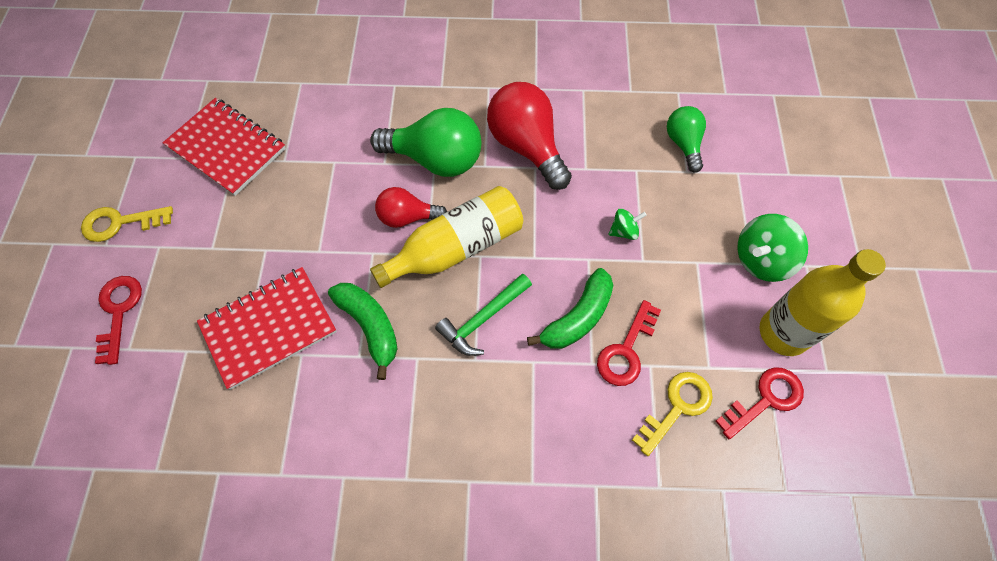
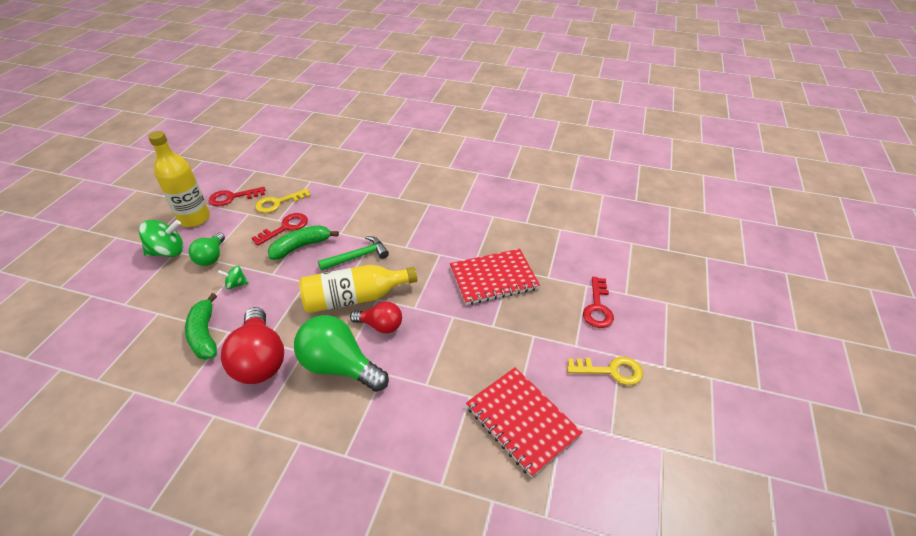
camera: 165 degrees left, 20 degrees down
green banana [328,283,398,380] -> green banana moved to [185,293,217,360]
green light bulb [667,106,706,173] -> green light bulb moved to [189,232,225,266]

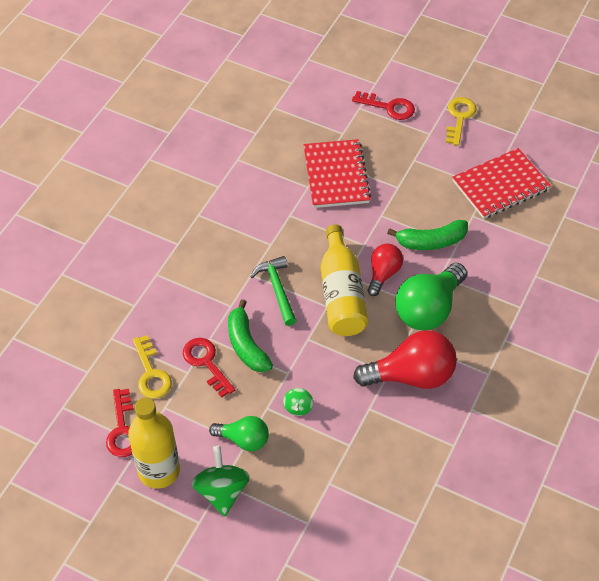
camera: 80 degrees left, 10 degrees up
green banana [185,293,217,360] -> green banana moved to [387,220,468,250]

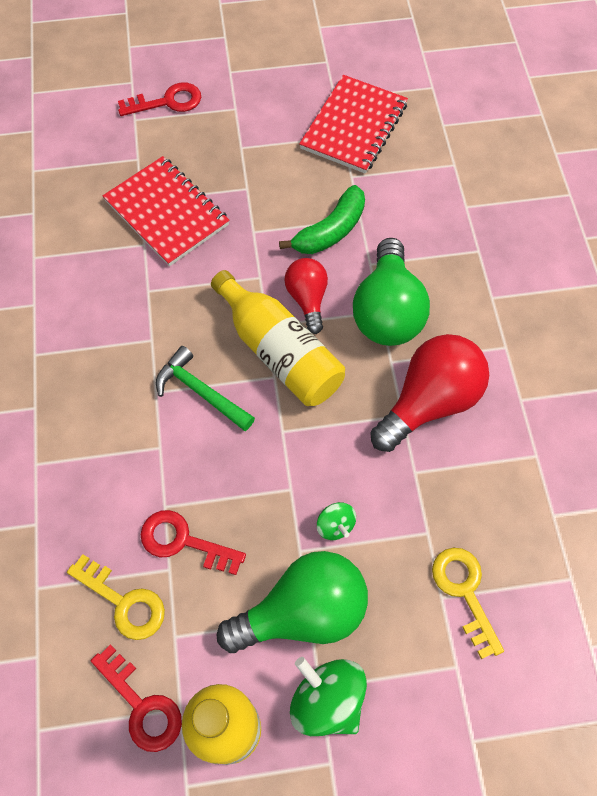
camera: 35 degrees left, 10 degrees up
green light bulb [209,416,269,451] -> green light bulb [217,551,368,653], size x1.71
green banana [228,299,273,372] -> none
yellow key [446,97,476,146] -> yellow key moved to [432,548,504,659]

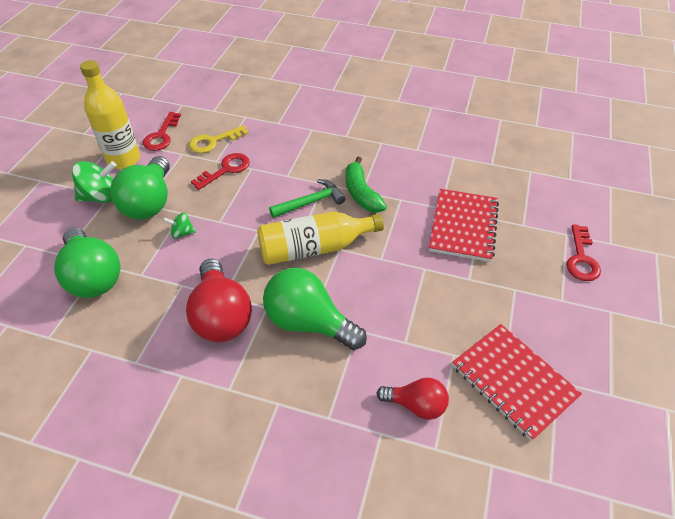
camera: 115 degrees right, 15 degrees down
red key [91,645,182,752] -> red key turned 60 degrees counterclockwise [143,112,181,151]
red notebook [103,156,230,266] -> red notebook turned 60 degrees counterclockwise [429,189,499,262]
green banana [279,185,365,254] -> green banana moved to [345,157,387,213]
red light bulb [284,258,328,334] -> red light bulb moved to [377,377,449,420]
yellow key [432,548,504,659] -> green light bulb [54,228,121,298]

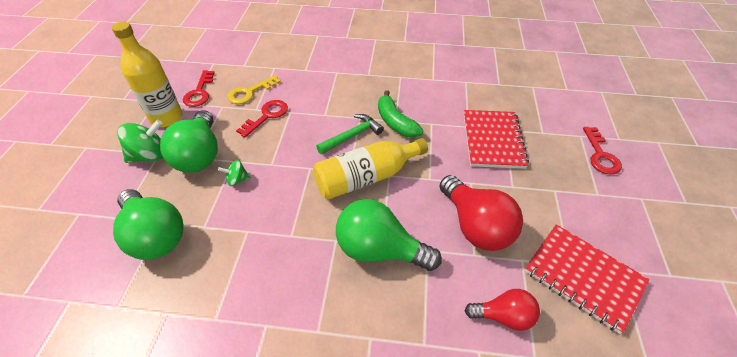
camera: 10 degrees left, 0 degrees up
red light bulb [186,259,252,342] -> red light bulb moved to [439,175,523,251]

